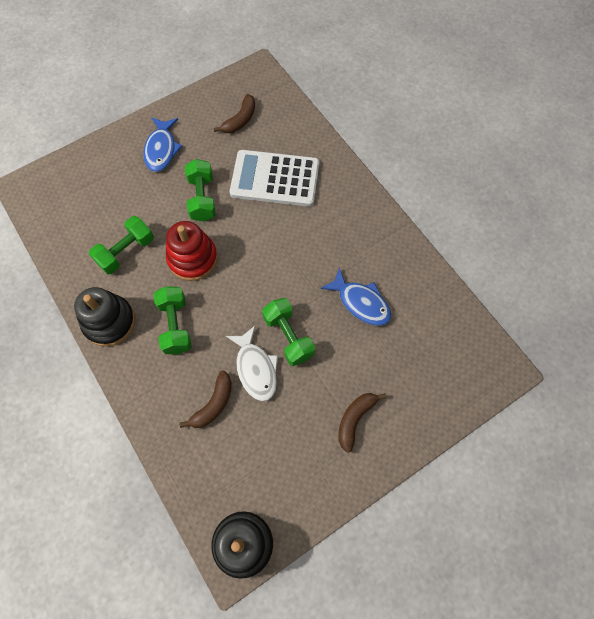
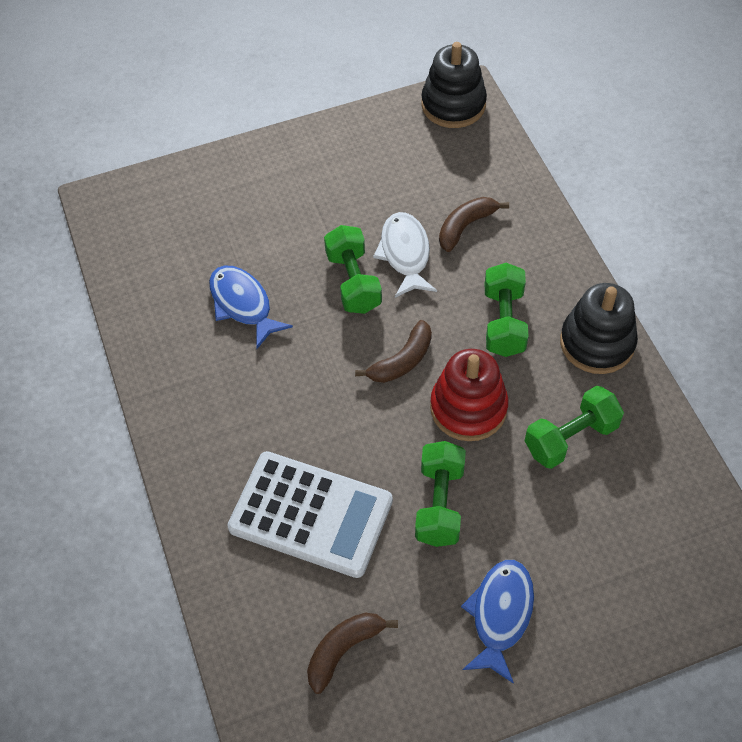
camera: 165 degrees left, 10 degrees down
brown banana [338,393,386,453] -> brown banana moved to [355,320,432,383]

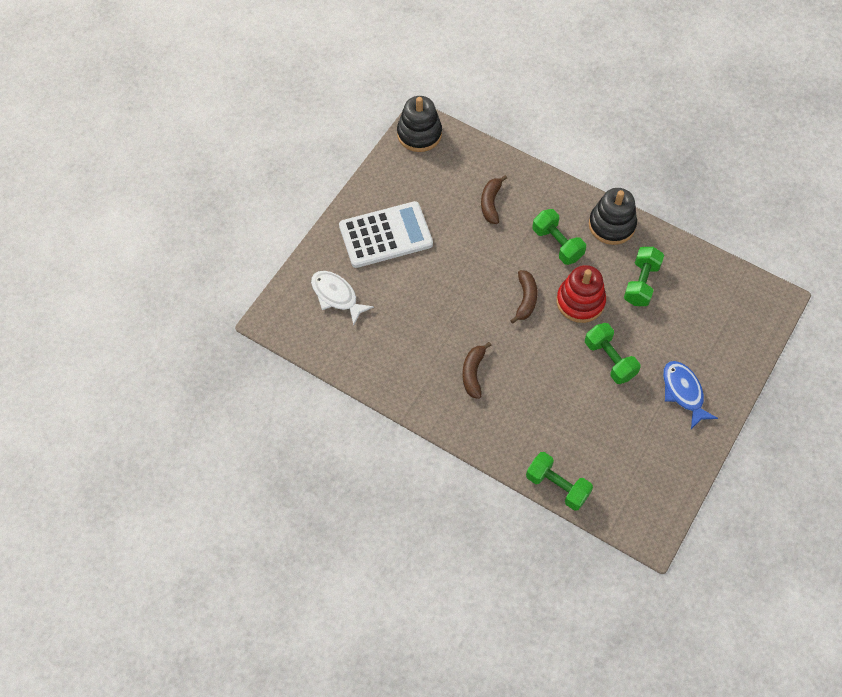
camera: 40 degrees left, 5 degrees up
blue fish [209,265,293,349] -> none
white calculator [227,451,393,578] -> white calculator moved to [339,201,433,268]
brown banana [307,612,398,694] -> brown banana moved to [462,342,491,399]
green dumbbell [324,225,382,314] -> green dumbbell moved to [526,452,593,511]
white fish [373,212,437,298] -> white fish moved to [311,271,374,325]

